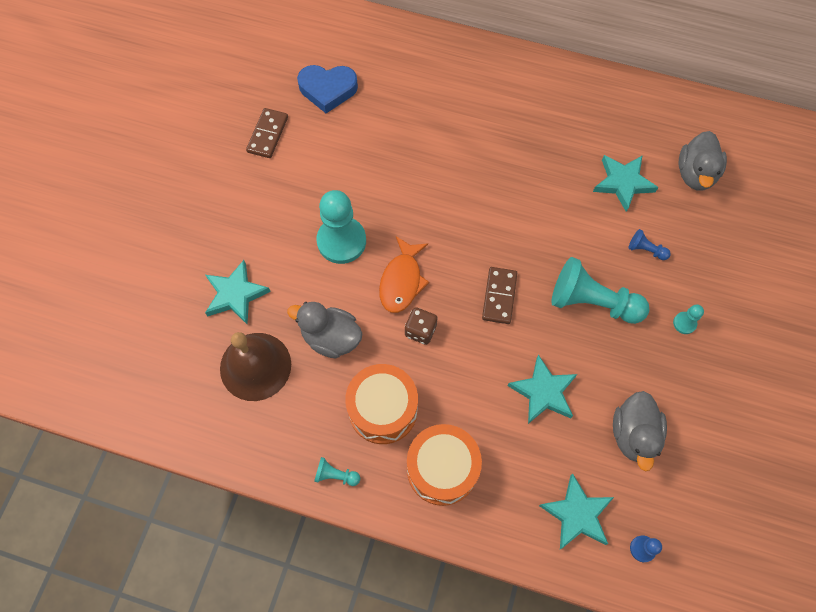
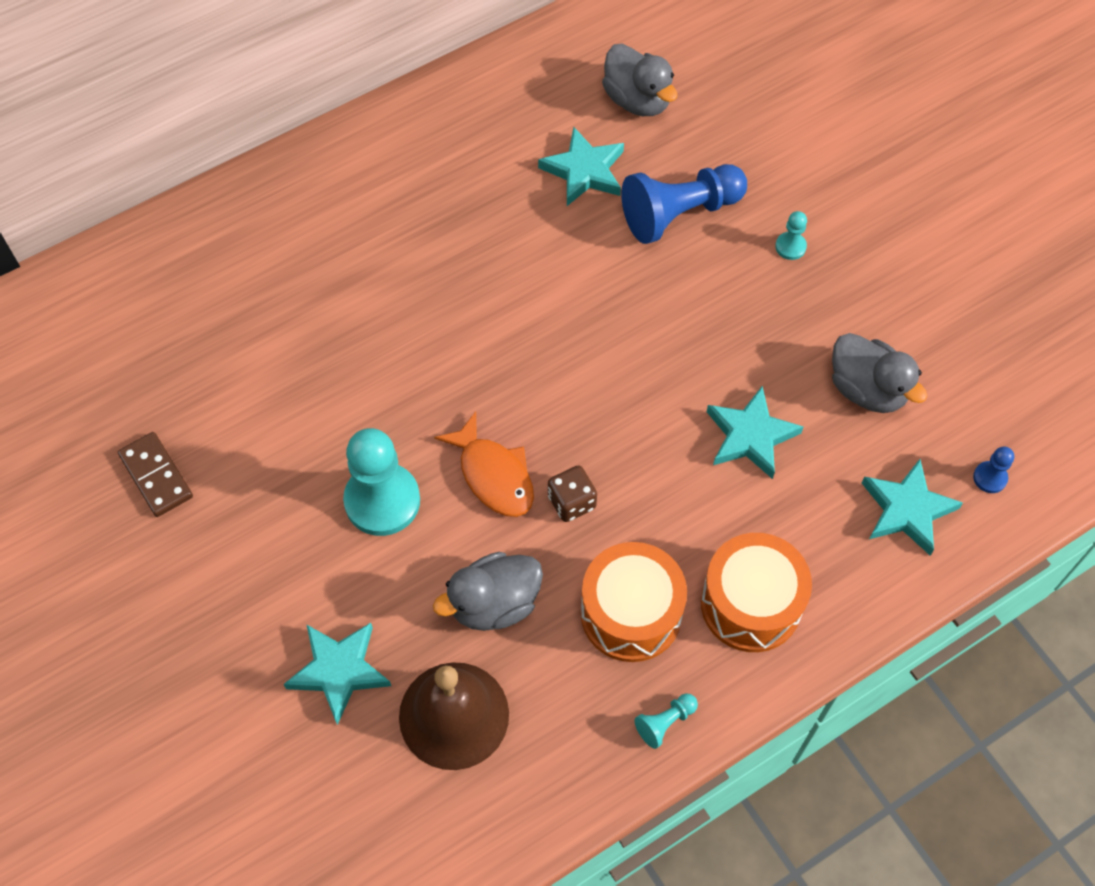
camera: 50 degrees left, 5 degrees down
blue heart [297,65,358,113] -> none
brown domino [482,267,517,324] -> none
turquoise pawn [551,257,649,324] -> none
blue pawn [628,229,670,260] -> blue pawn [621,164,747,244], size x2.25

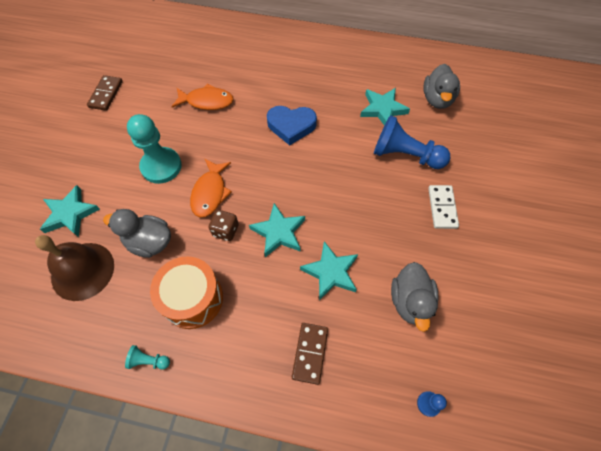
camera: 45 degrees right, 0 degrees up
orange drum [701,533,812,652] -> none
turquoise pawn [775,211,807,260] -> white domino [428,185,459,229]
turquoise star [862,459,963,556] -> turquoise star moved to [249,203,305,257]
none -> orange fish [171,84,234,110]
none -> blue heart [267,106,317,145]
none -> brown domino [292,323,328,385]

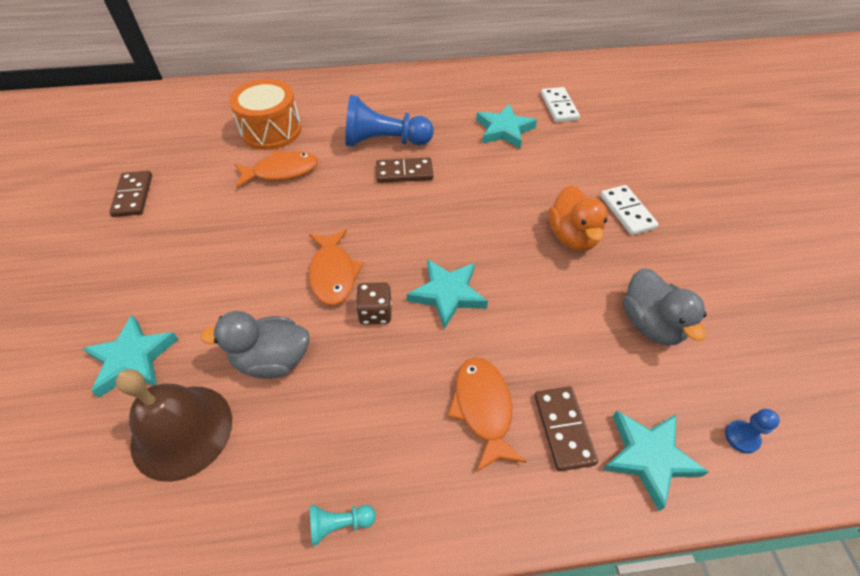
camera: 20 degrees left, 10 degrees down
turquoise pawn [127,114,182,184] -> none
orange drum [150,256,223,329] -> orange drum moved to [229,79,301,150]
blue heart [267,106,317,145] -> brown domino [376,157,433,183]
turquoise star [300,241,358,300] -> turquoise star moved to [602,411,709,511]
blue pawn [374,115,450,169] -> blue pawn moved to [345,95,434,147]
grey duck [423,64,460,109] -> white domino [541,87,580,122]
none -> orange fish [448,357,527,472]
none -> orange duck [548,185,608,251]

